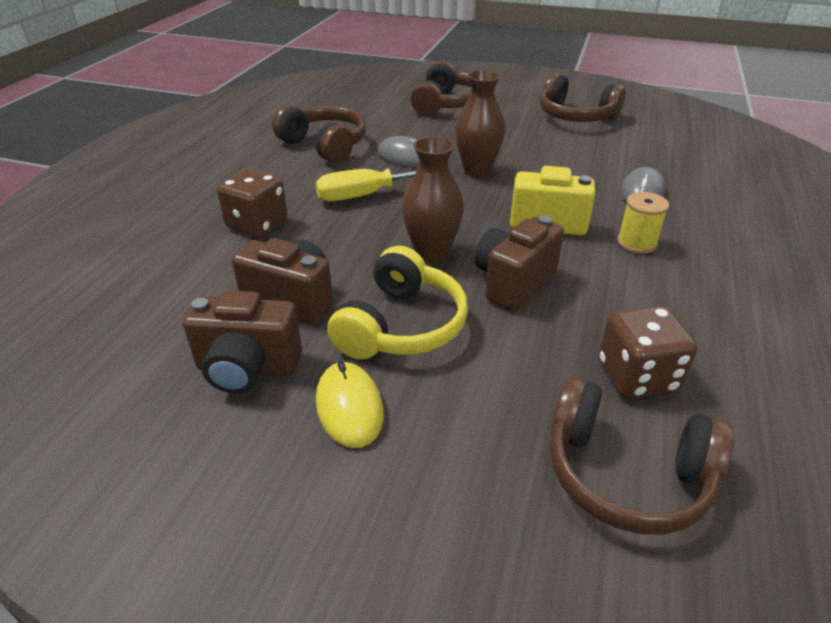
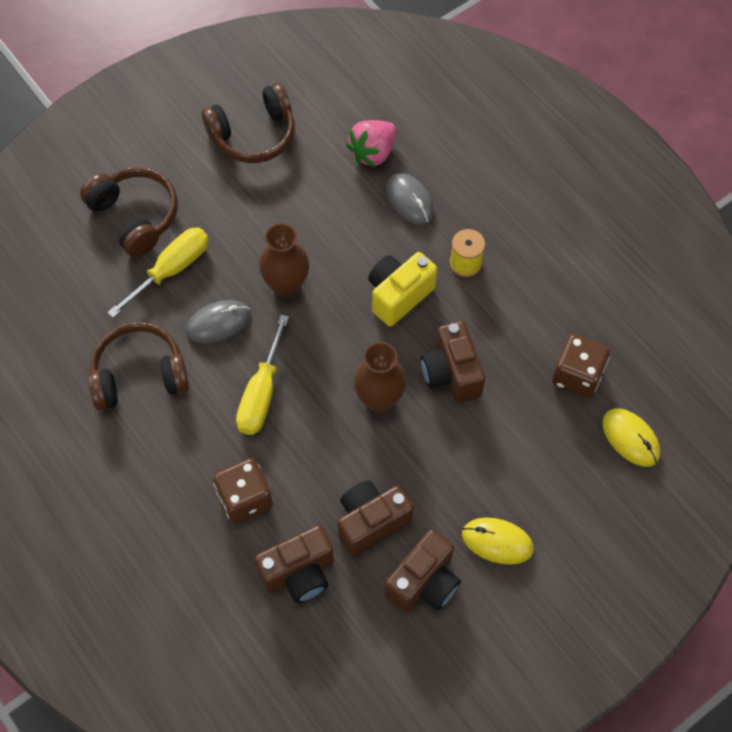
camera: 55 degrees left, 25 degrees up
yellow headphones [327,246,468,359] -> none
brown headphones [550,376,734,535] -> yellow mouse [602,408,660,467]
none -> yellow screwdriver [107,228,209,318]
none -> brown camera [254,525,334,603]
none -> pink strawberry [346,120,396,168]

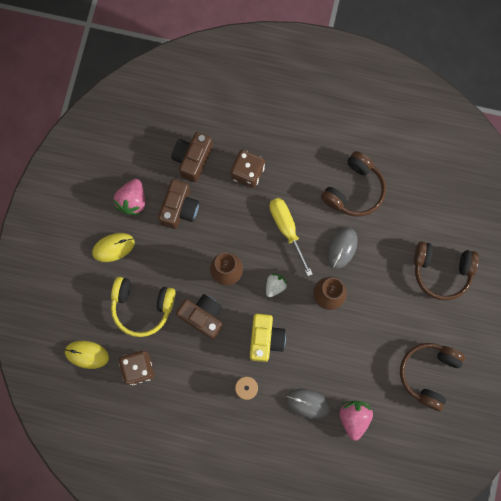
camera: 140 degrees right, 15 degrees up
yellow screwdriver [107,228,209,318] -> none
brown camera [385,529,461,612] -> pink strawberry [113,179,145,215]
none -> yellow headphones [111,277,176,337]
none -> white strawberry [266,273,288,297]

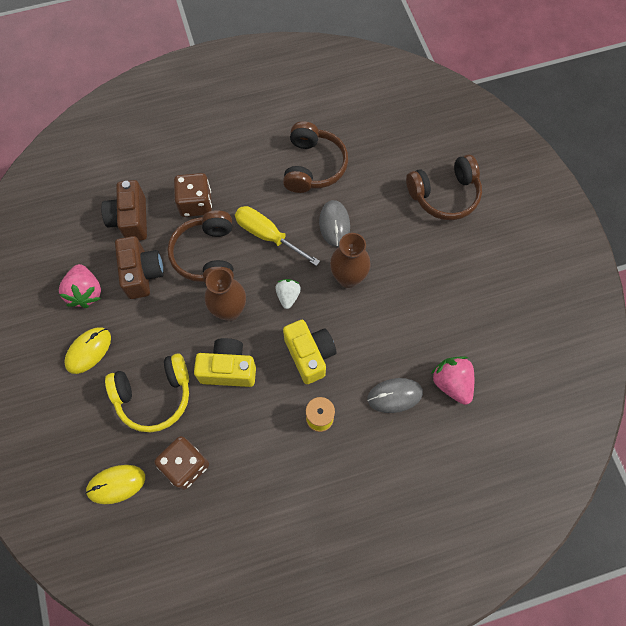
camera: 30 degrees left, 10 degrees down
brown camera [176,294,223,340] -> yellow camera [194,338,256,387]
brown headphones [400,343,465,411] -> brown headphones moved to [167,210,234,283]

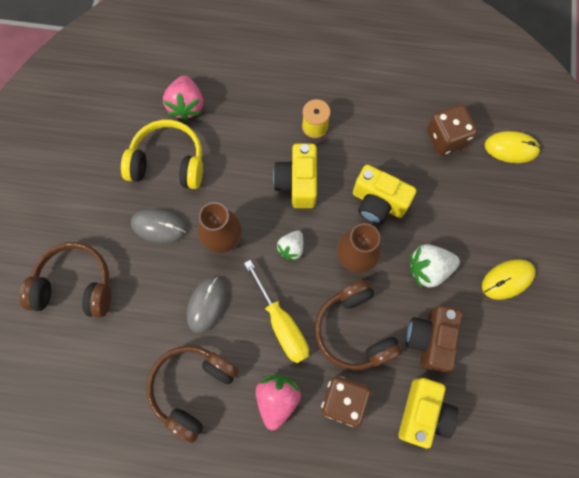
camera: 155 degrees left, 5 degrees up
pink strawberry [59,264,101,308] -> pink strawberry moved to [256,375,301,430]
brown camera [101,180,147,241] -> yellow camera [398,378,459,448]
yellow headphones [105,353,189,432] -> yellow headphones moved to [121,120,203,189]
brown headphones [167,210,234,283] -> brown headphones turned 135 degrees clockwise [315,280,403,370]
grey mouse [367,378,423,413] -> grey mouse moved to [131,209,186,244]
none -> white strawberry [410,244,460,288]

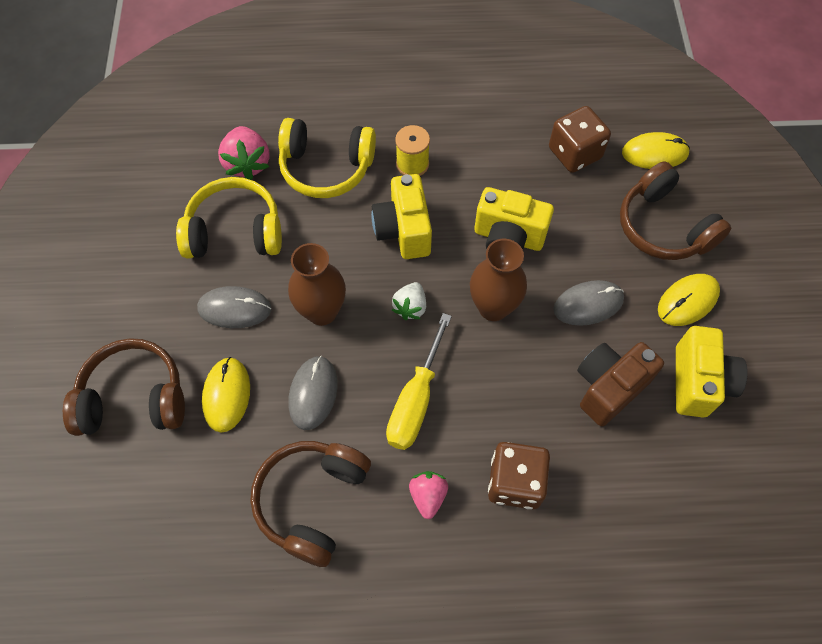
camera: 10 degrees left, 10 degrees down
yellow screwdriver [244,260,309,363] -> yellow screwdriver turned 60 degrees clockwise [386,313,452,450]
pink strawberry [256,375,301,430] -> pink strawberry [409,471,448,519], size x0.65
brown headphones [315,280,403,370] -> brown headphones moved to [620,161,731,260]
yellow camera [398,378,459,448] -> yellow camera moved to [676,326,748,417]
brown camera [406,305,463,373] -> brown camera turned 45 degrees clockwise [577,342,664,426]
white strawberry [410,244,460,288] -> grey mouse [553,280,624,326]
none -> yellow mouse [202,357,250,433]
none -> yellow headphones [278,118,376,198]

